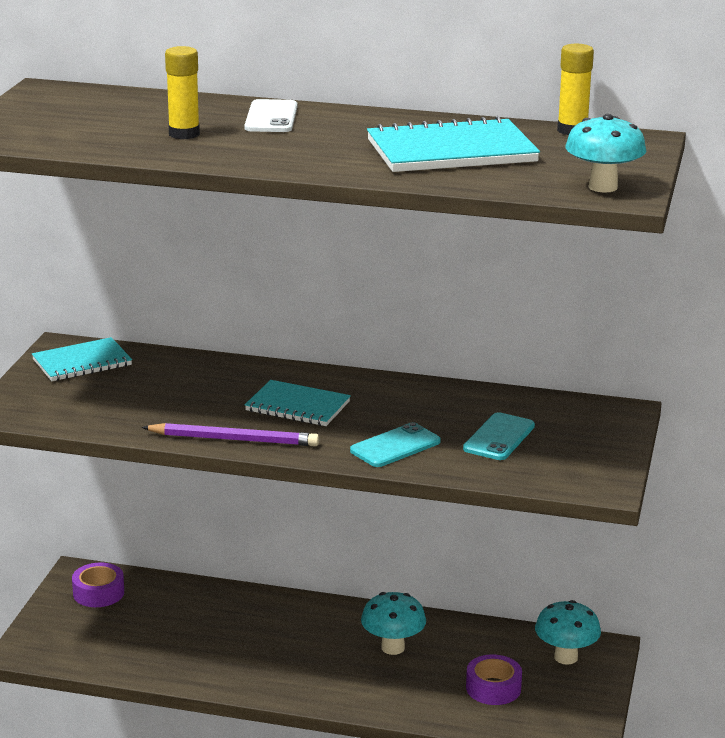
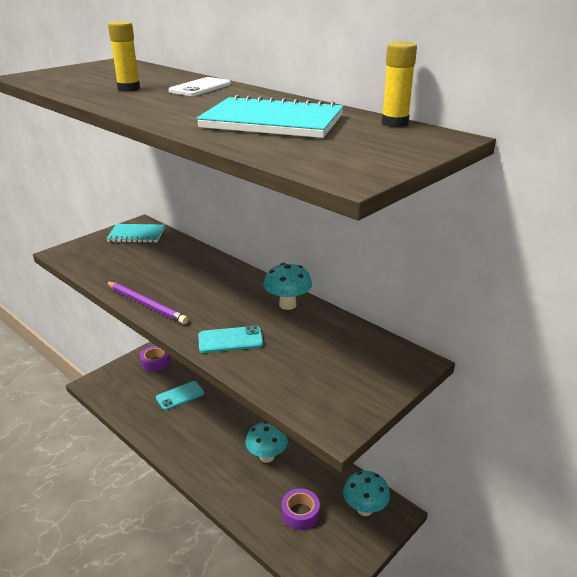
camera: 30 degrees right, 5 degrees up
turquoise notebook [245,380,351,426] -> none
turquoise phone [463,412,535,460] -> turquoise phone moved to [156,381,204,410]
turquoise mushroom [565,114,646,193] -> turquoise mushroom moved to [263,263,312,310]

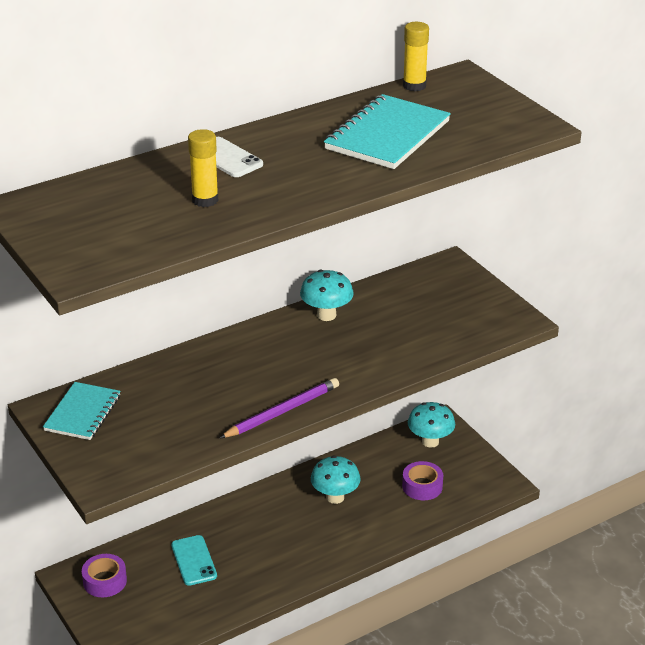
camera: 75 degrees left, 5 degrees up
turquoise phone [198,326,264,353] -> none

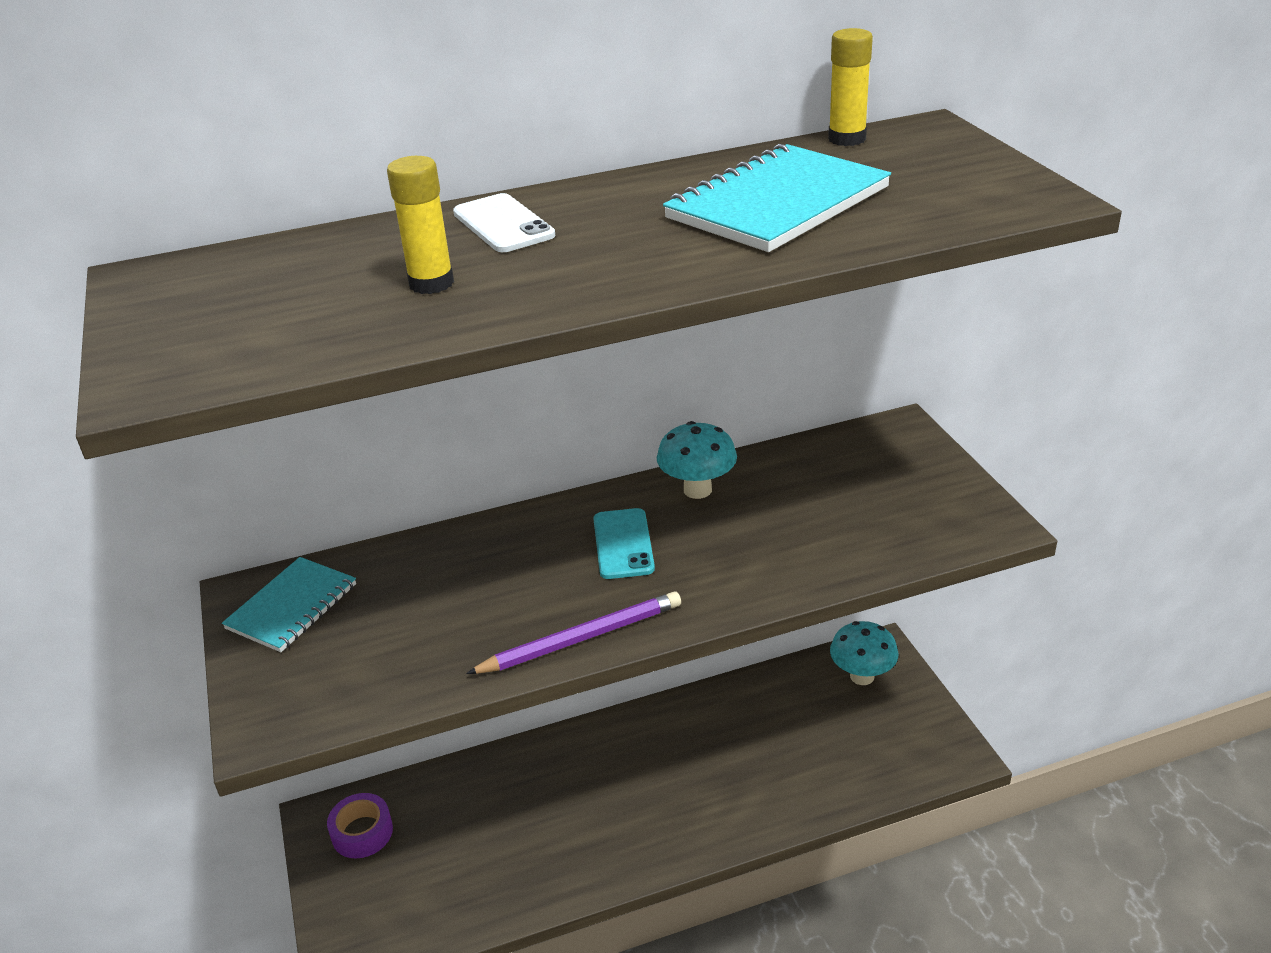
camera: 15 degrees right, 0 degrees up
turquoise phone [171,535,217,586] -> turquoise phone moved to [593,508,655,579]
turquoise mushroom [311,455,361,504] -> none
purple tape [402,461,443,500] -> none

